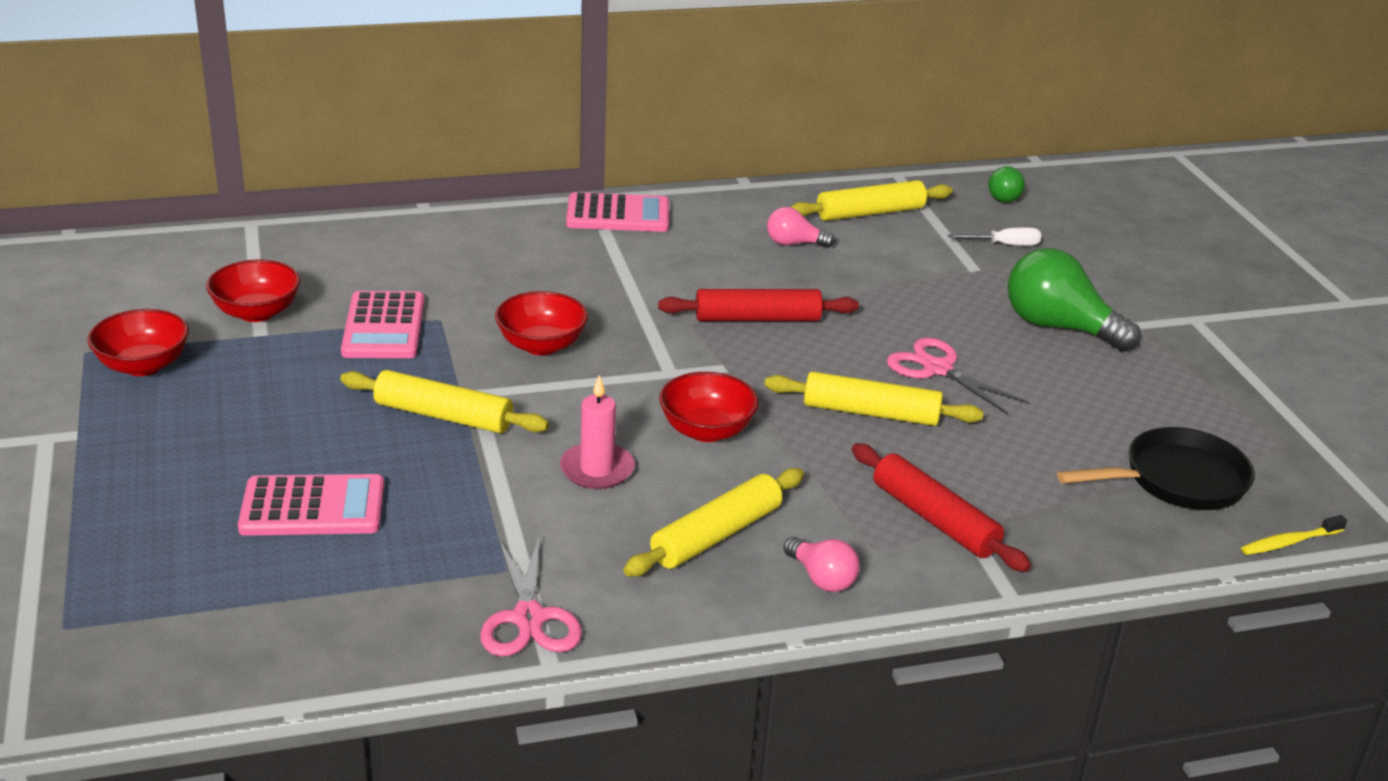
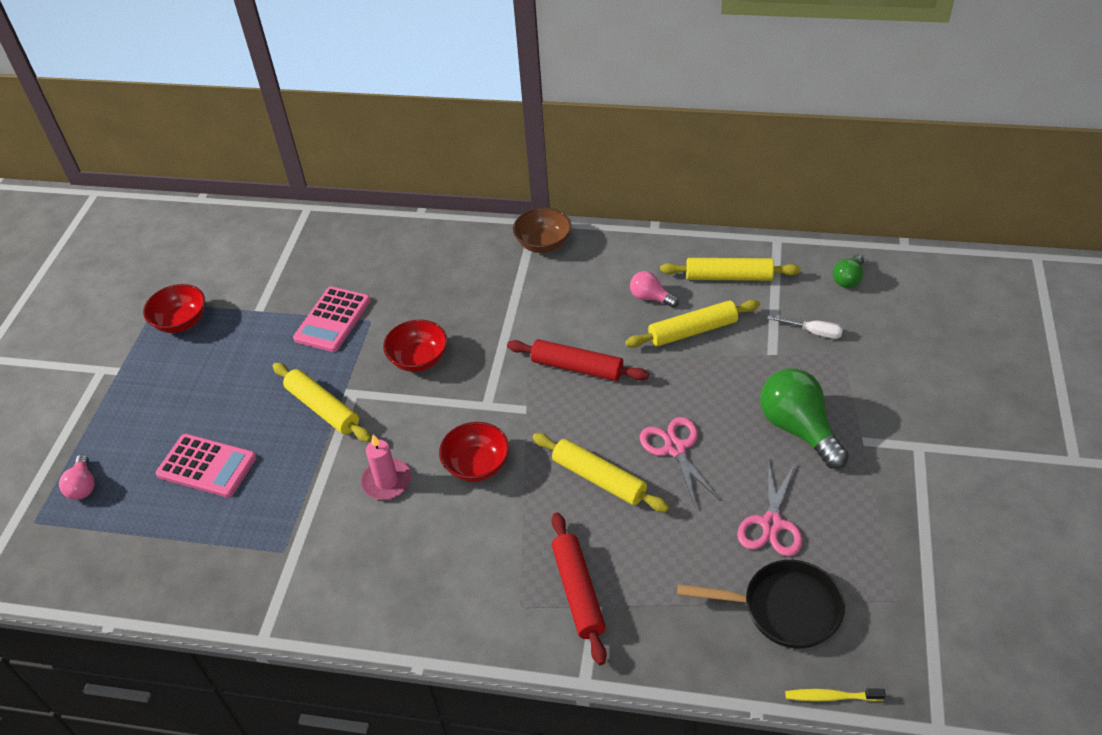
camera: 30 degrees right, 15 degrees up
red bowl [206,259,300,322] -> none
pink scissors [480,535,582,656] -> pink scissors moved to [737,459,803,556]
pink calculator [566,192,669,232] -> brown bowl [513,208,572,253]
yellow rolling pin [623,468,804,577] -> yellow rolling pin moved to [625,300,760,348]
pink light bulb [783,536,860,592] -> pink light bulb moved to [59,455,95,500]

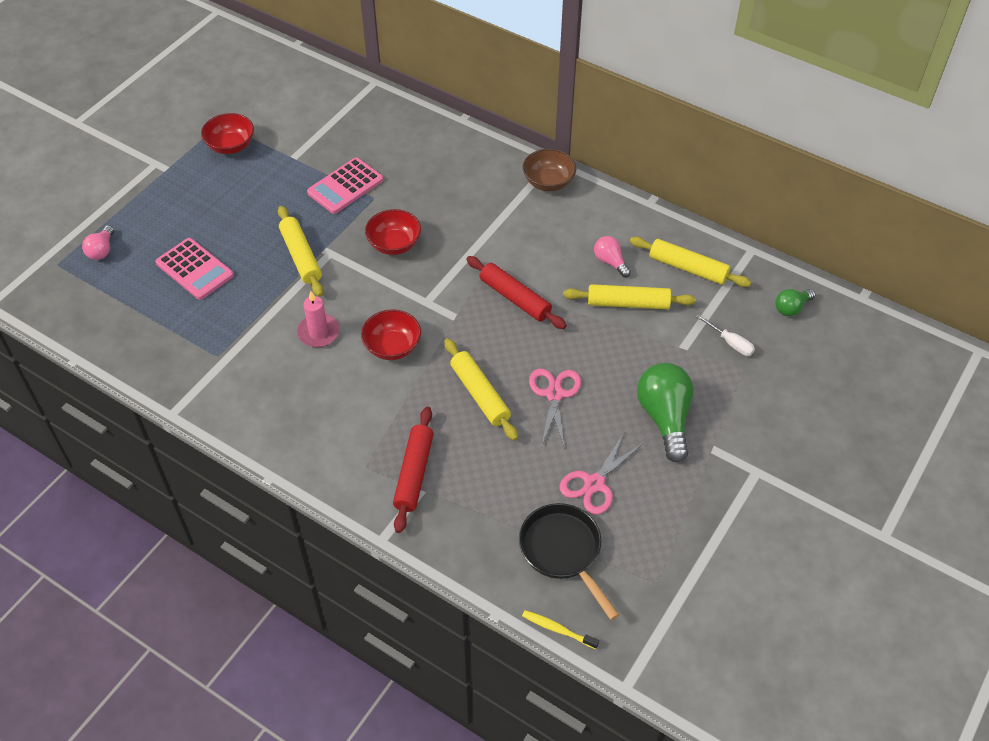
camera: 20 degrees right, 5 degrees up
black pan [677,560,845,649] -> black pan turned 150 degrees counterclockwise [519,503,619,620]

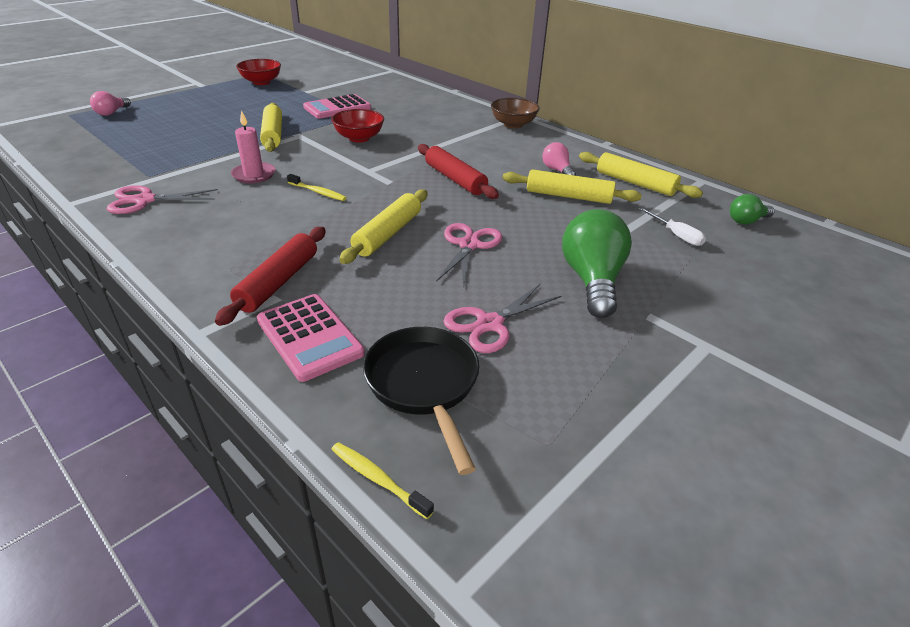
camera: 10 degrees right, 15 degrees down
pink calculator [156,238,234,300] -> pink calculator moved to [257,294,365,382]
red bowl [361,309,421,360] -> yellow toothbrush [287,174,346,201]
yellow rolling pin [444,339,518,441] -> yellow rolling pin turned 45 degrees clockwise [339,189,427,264]
none -> pink scissors [107,185,218,214]

